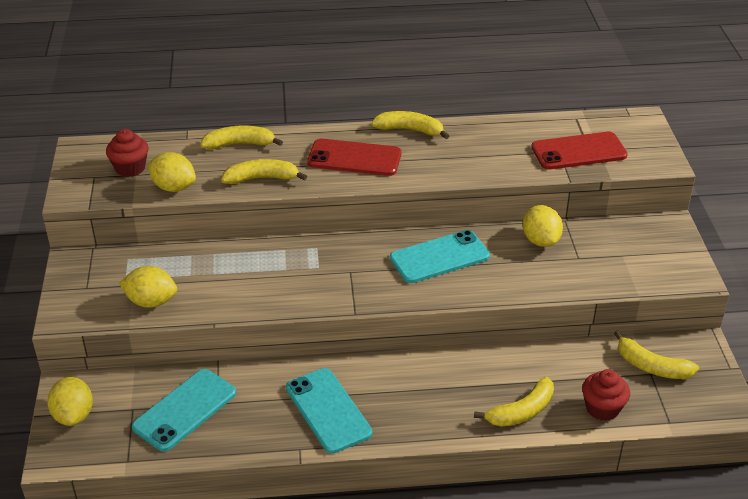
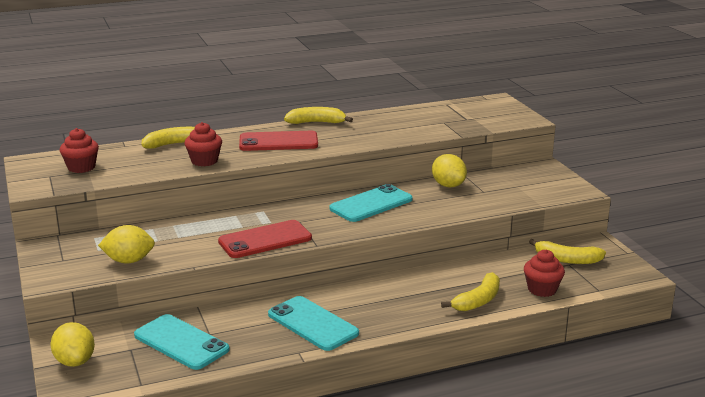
camera: 15 degrees left, 15 degrees down
turquoise phone [132,369,236,452] -> turquoise phone turned 75 degrees counterclockwise [134,314,230,370]
yellow lemon [147,152,196,192] -> none
yellow banana [221,159,307,184] -> red cupcake [185,122,222,166]
red phone [531,132,628,169] -> red phone moved to [218,220,312,258]

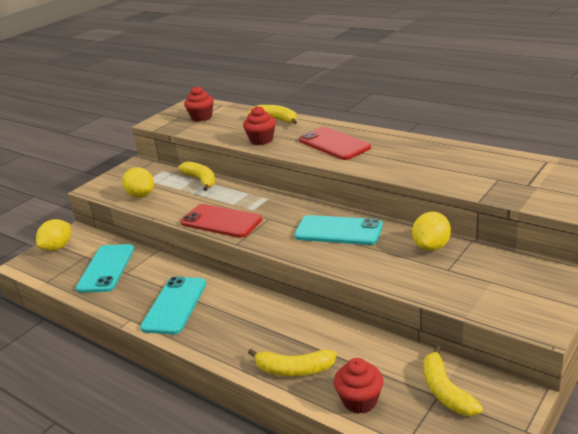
camera: 60 degrees right, 5 degrees up
yellow banana [284,107,353,124] -> yellow banana moved to [178,162,216,191]

